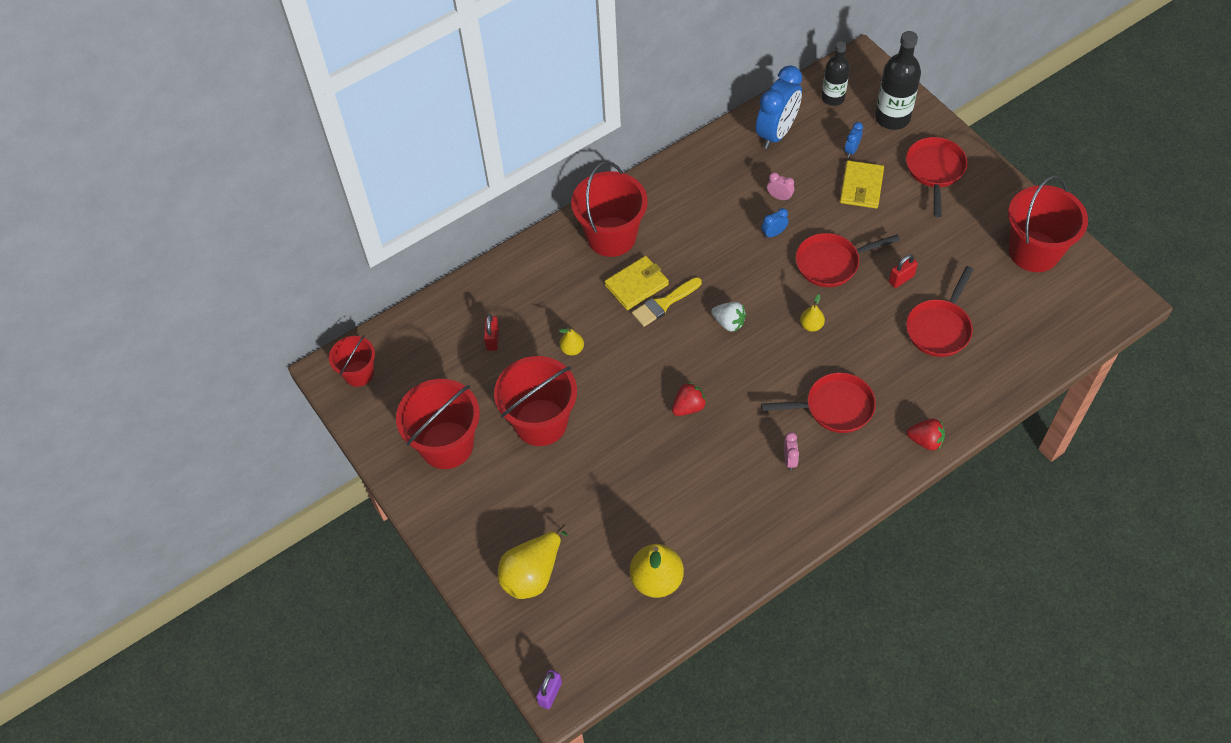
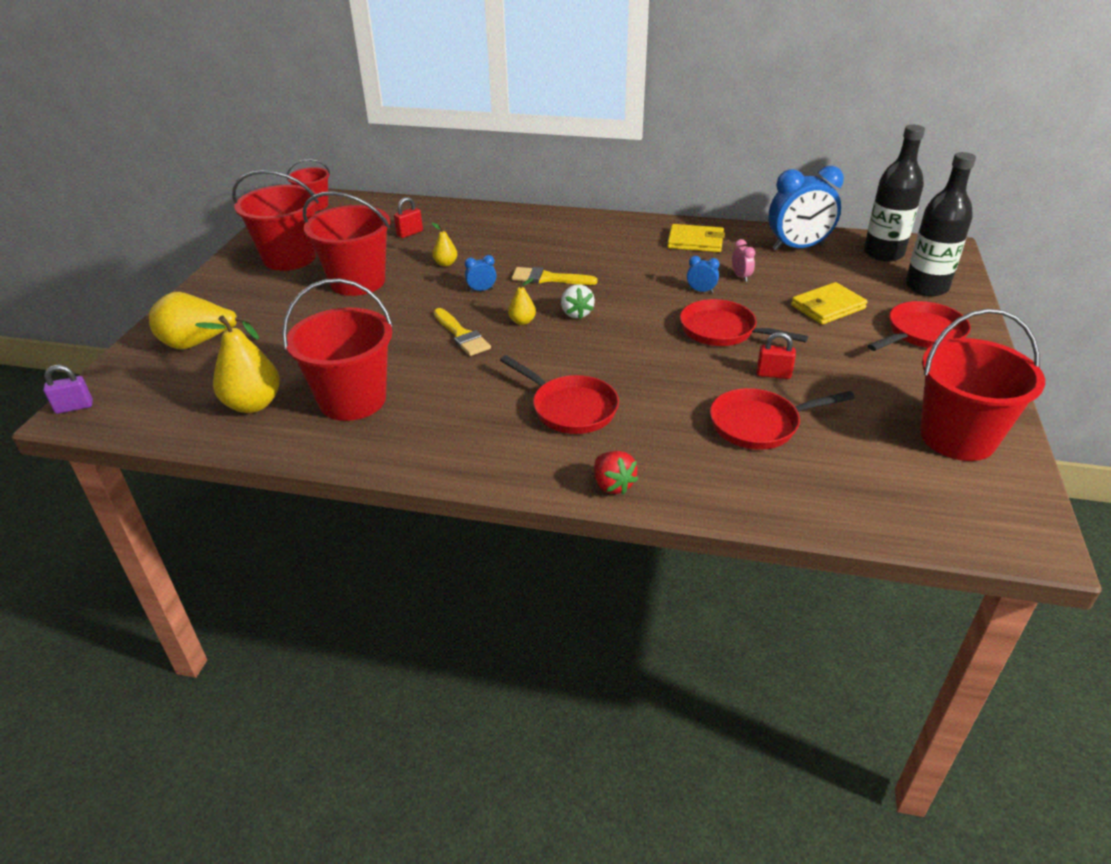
camera: 45 degrees right, 20 degrees down
red bucket [571,161,648,257] -> red bucket moved to [282,278,393,421]
yellow wallet [604,256,669,310] -> yellow wallet moved to [667,224,725,252]
red strawberry [672,382,707,416] -> yellow brush [434,308,491,356]
pink clock [784,432,799,470] -> none
yellow pear [800,294,825,332] -> yellow pear moved to [508,278,536,325]
black bottle [822,41,850,106] -> black bottle [864,124,925,262], size x1.50
blue clock [845,122,863,157] -> blue clock moved to [465,255,496,292]

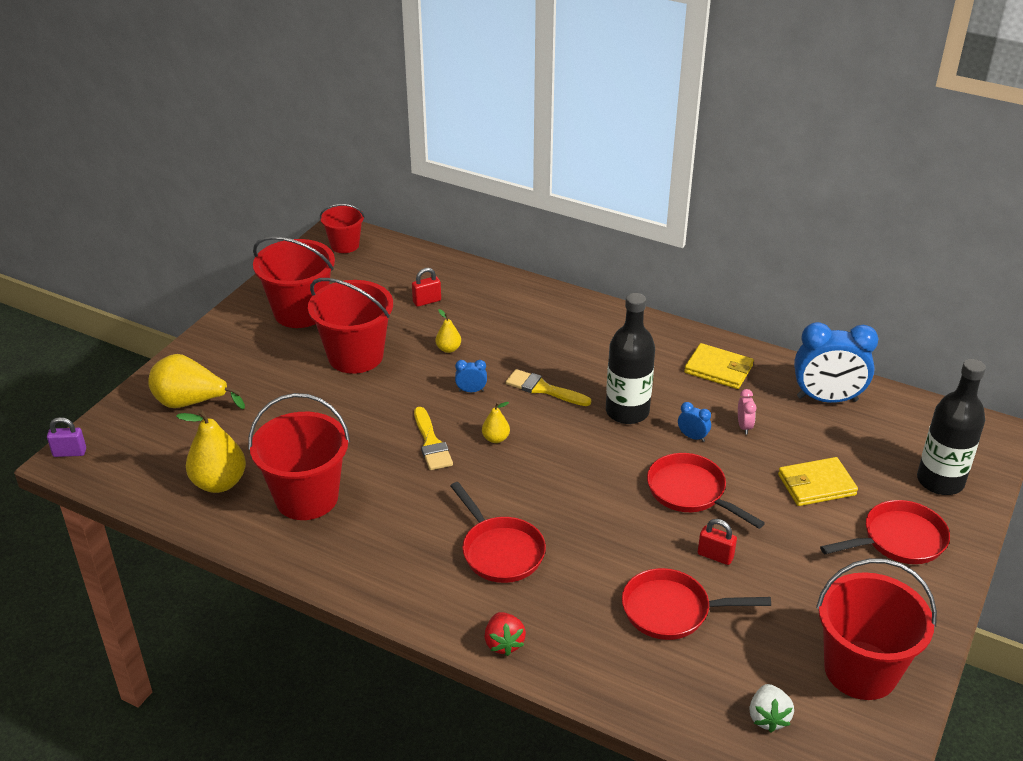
camera: 15 degrees right, 0 degrees up
white strawberry [561,284,595,319] -> white strawberry moved to [749,684,794,732]
black bottle [864,124,925,262] -> black bottle moved to [606,293,655,424]

